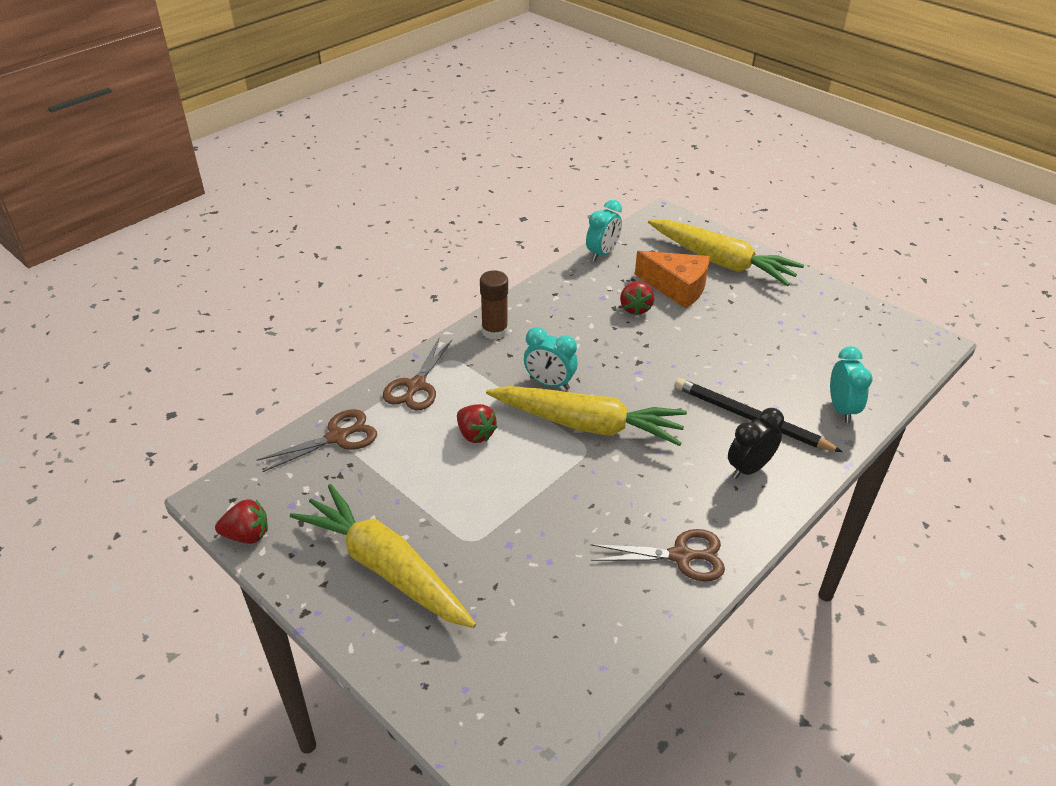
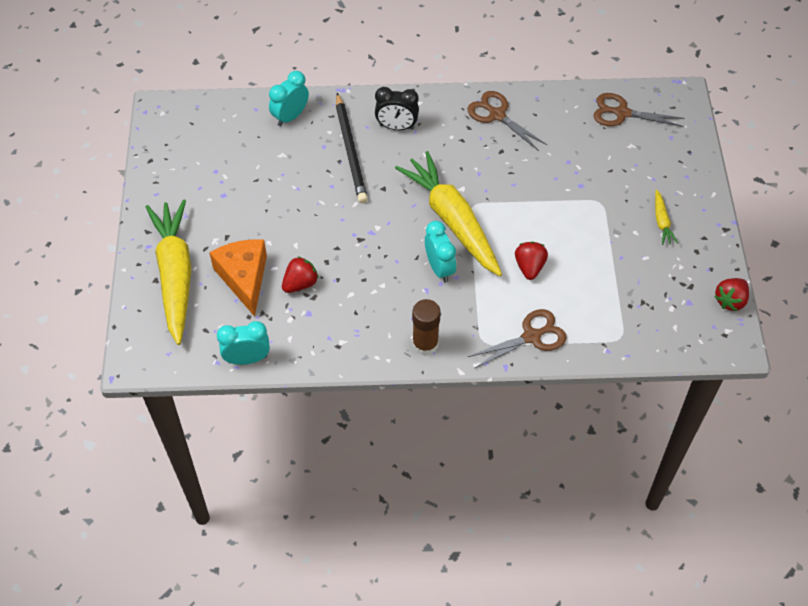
camera: 135 degrees left, 15 degrees up
red strawberry [215,499,268,544] -> red strawberry turned 90 degrees counterclockwise [714,278,749,311]
brown scissors [257,409,377,472] -> brown scissors moved to [593,93,685,127]
yellow carrot [290,484,476,628] -> yellow carrot [655,189,678,245], size x0.41

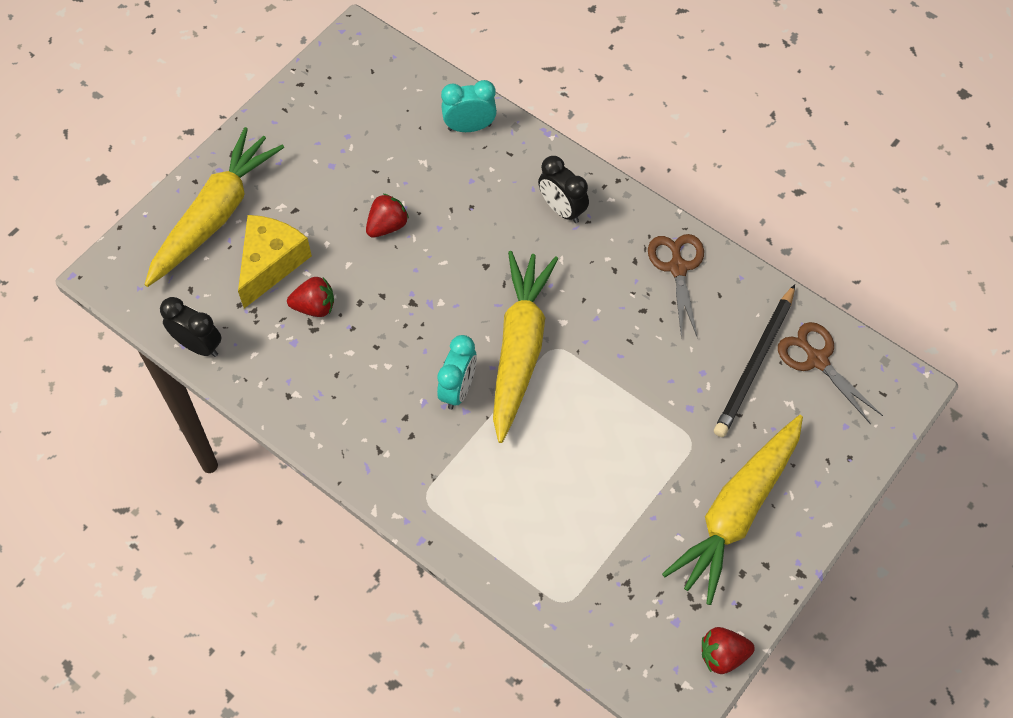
camera: 40 degrees right, 5 degrees up
orange cheese [209,239,267,317] -> yellow cheese [238,215,312,308]
turquoise clock [217,321,270,365] -> black clock [160,297,222,357]
black pencil [336,93,368,203] -> black pencil moved to [714,284,795,437]
brown glue stick [412,299,441,356] -> none
brown scissors [468,309,567,369] -> none
red strawberry [515,242,548,280] -> red strawberry moved to [366,193,409,238]
yellow carrot [655,189,678,245] -> yellow carrot [662,415,803,605], size x2.45

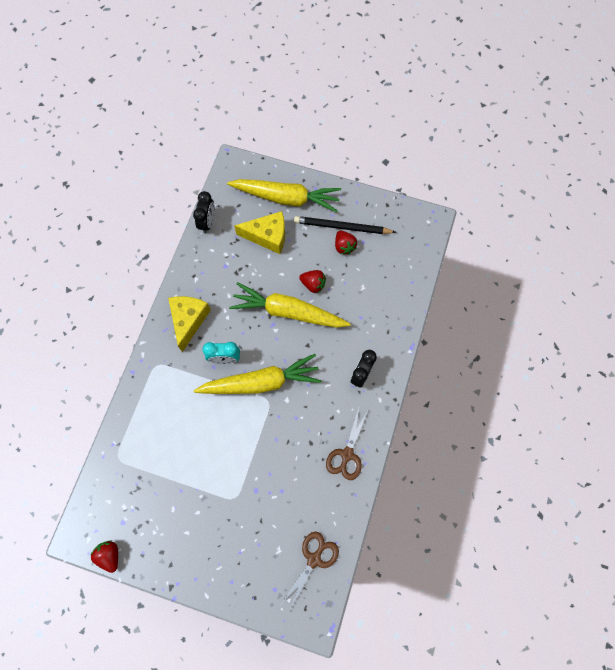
camera: 70 degrees right, 10 degrees up
red strawberry [287,277,334,317] -> red strawberry moved to [335,231,357,254]
turquoise clock [441,80,497,132] -> none
brown scissors [648,234,704,338] -> brown scissors turned 135 degrees clockwise [326,408,368,480]
yellow carrot [662,415,803,605] -> yellow carrot moved to [229,282,351,328]
black pencil [714,284,795,437] -> black pencil moved to [294,216,396,234]
none -> yellow cheese [168,296,211,352]

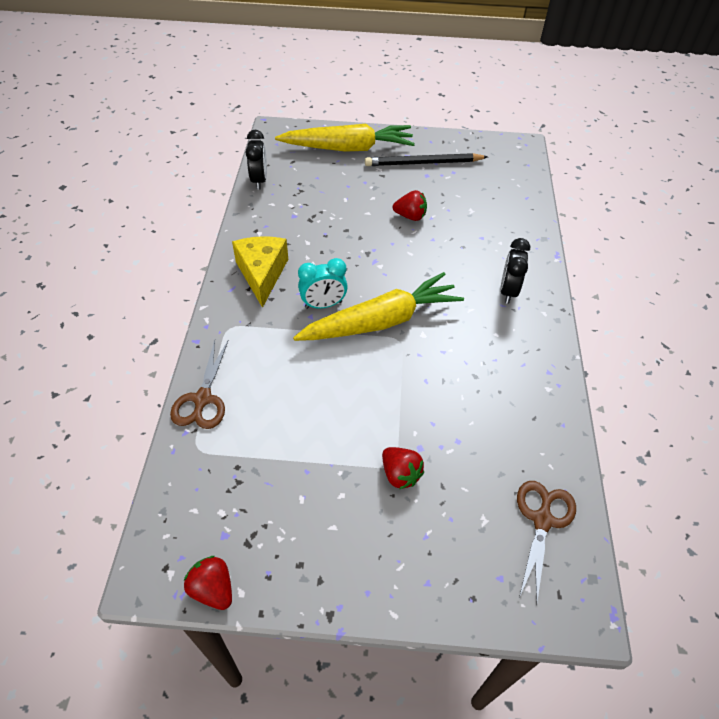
camera: 15 degrees left, 20 degrees down
yellow carrot [229,282,351,328] -> none
yellow cheese [234,211,285,254] -> none
brown scissors [326,408,368,480] -> brown scissors moved to [170,340,229,429]
red strawberry [335,231,357,254] -> red strawberry moved to [382,447,424,489]

